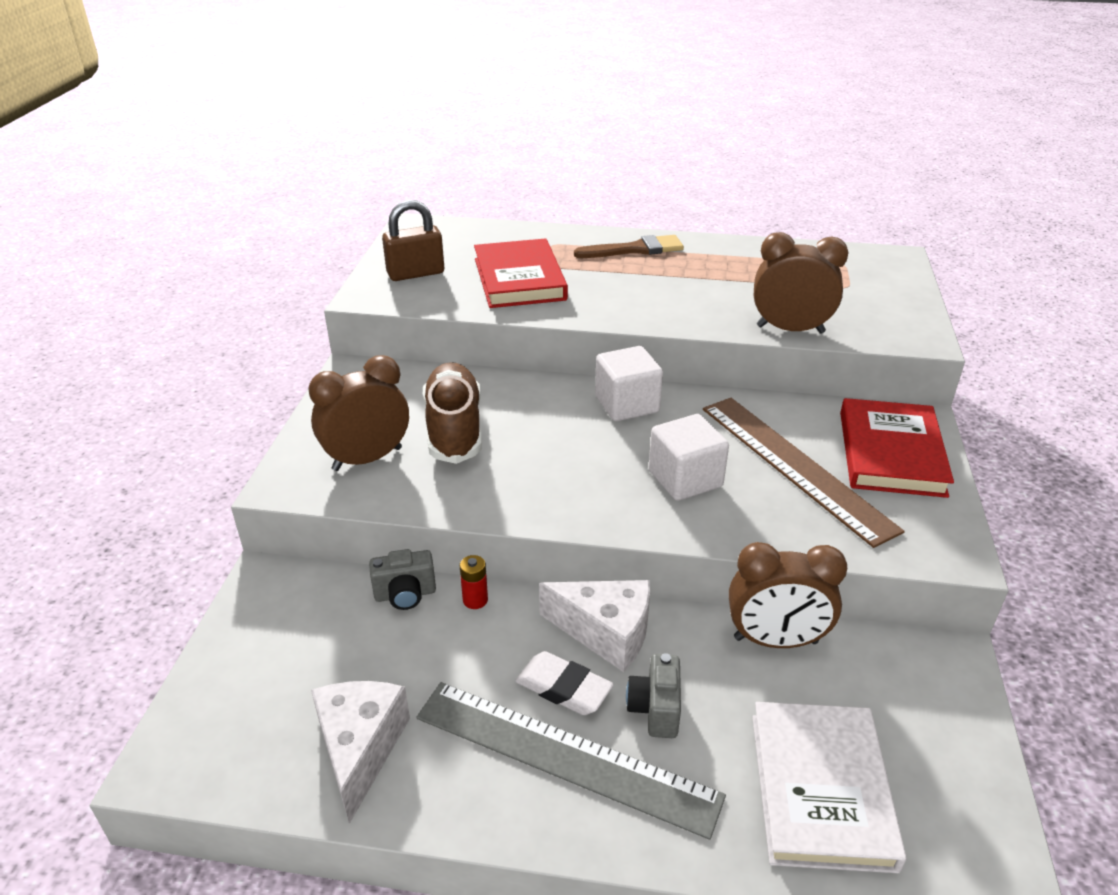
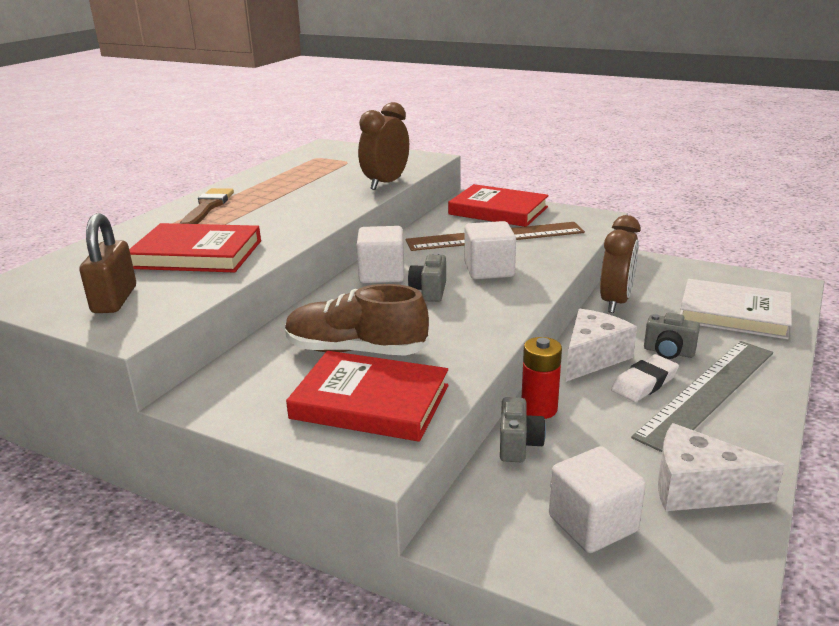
camera: 70 degrees left, 10 degrees down
brown clock [308,355,409,471] -> red book [286,351,449,442]
red battery [460,555,488,609] -> red battery [522,337,562,419], size x1.62
none -> grey camera [408,252,446,302]
none -> white cube [549,446,646,553]

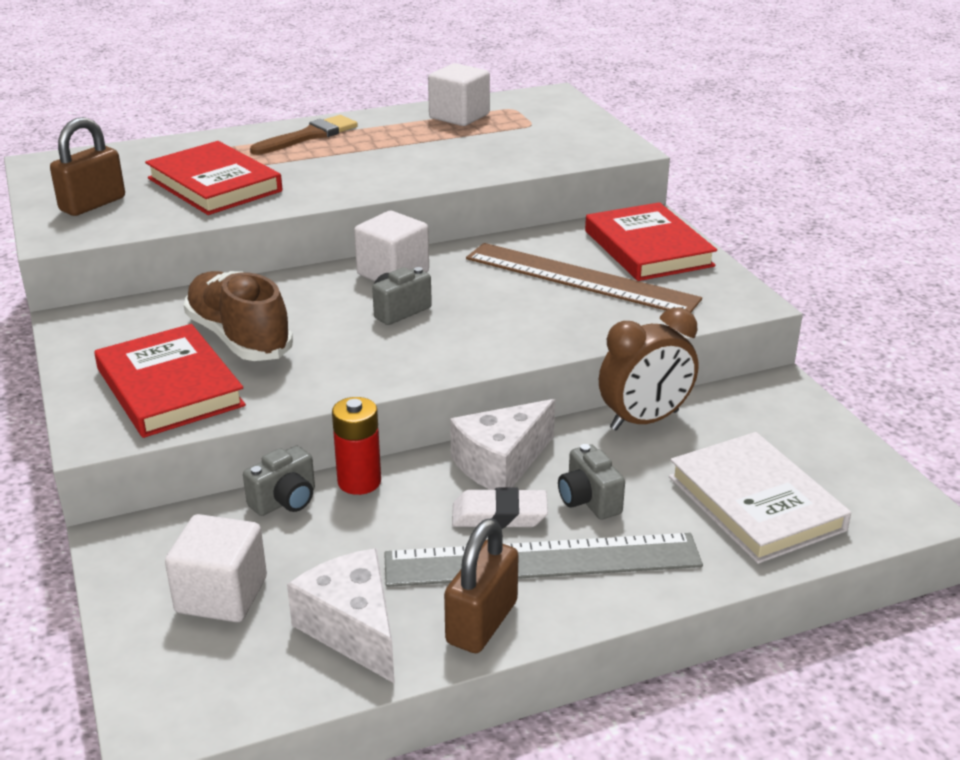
camera: 40 degrees right, 5 degrees up
brown clock [358,102,409,190] -> none
white cube [464,221,516,279] -> white cube moved to [428,63,490,126]
white cheese [566,309,637,382] -> white cheese turned 150 degrees clockwise [450,399,555,490]
none -> brown padlock [444,518,519,653]

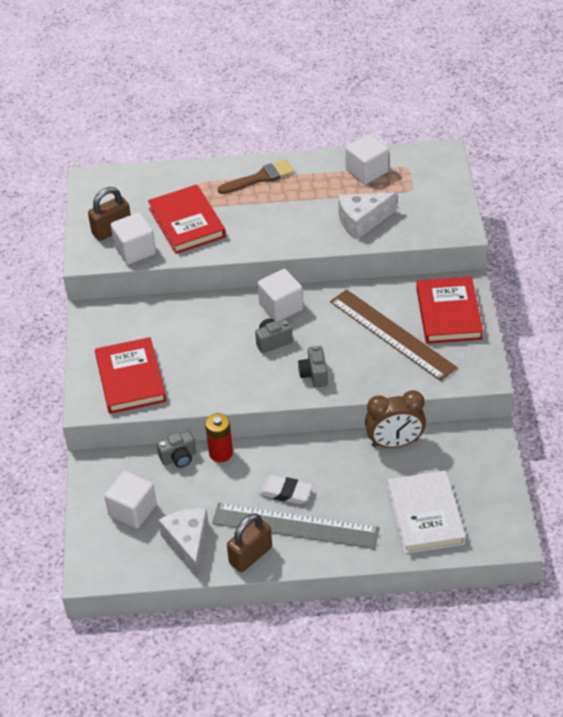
camera: 20 degrees right, 15 degrees up
brown shoe [184,271,293,361] -> none
white cheese [450,399,555,490] -> white cheese moved to [338,192,397,240]
grey camera [558,444,625,519] -> grey camera moved to [298,346,328,388]
none -> white cube [111,212,156,264]

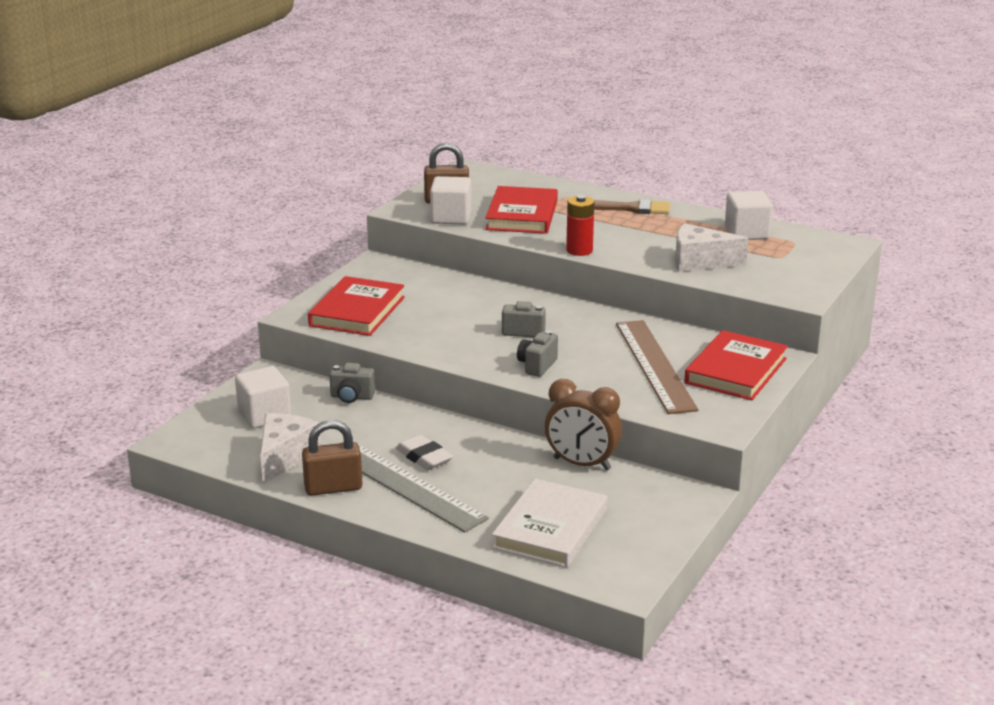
camera: 30 degrees right, 20 degrees down
red battery [205,413,233,462] -> red battery moved to [566,195,594,256]
white cube [258,269,303,322] -> none

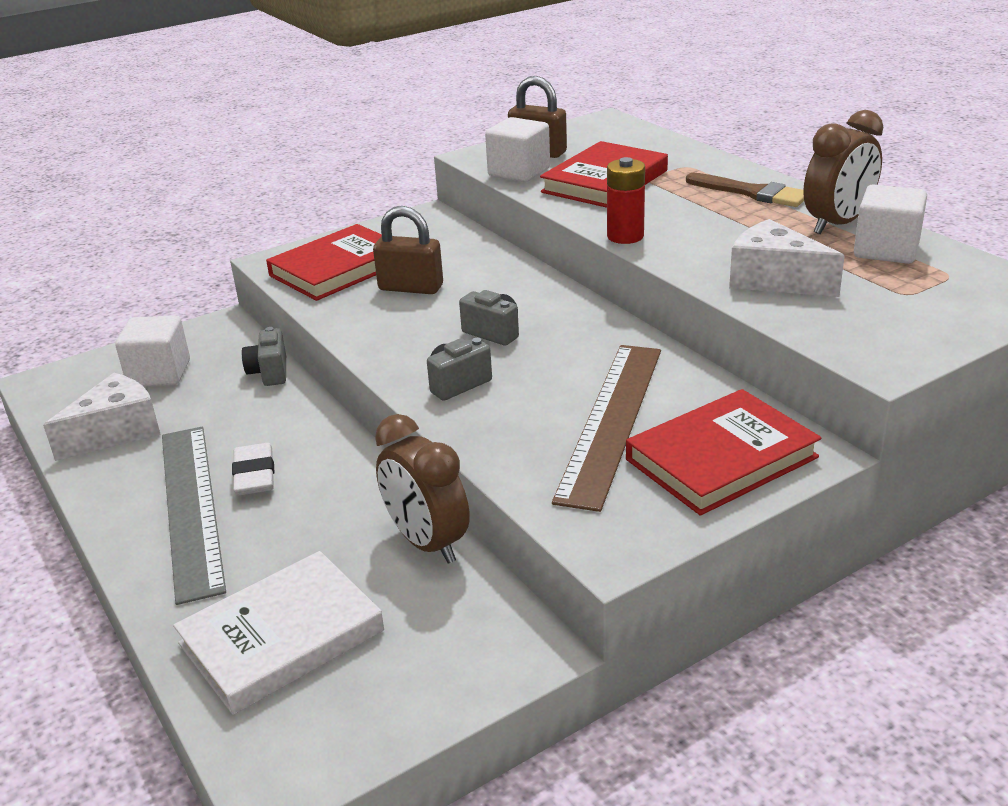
camera: 30 degrees right, 5 degrees up
brown padlock [302,420,362,496] -> brown padlock moved to [373,206,443,294]
grey camera [329,363,375,403] -> grey camera turned 45 degrees clockwise [242,327,286,386]
none -> brown clock [803,110,884,234]

